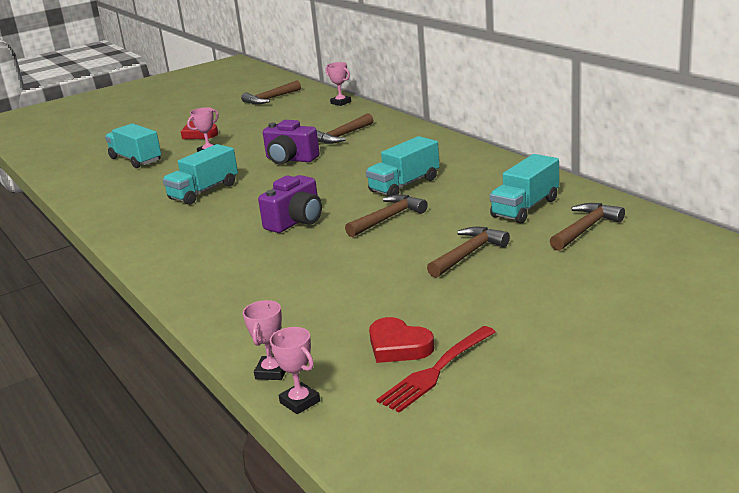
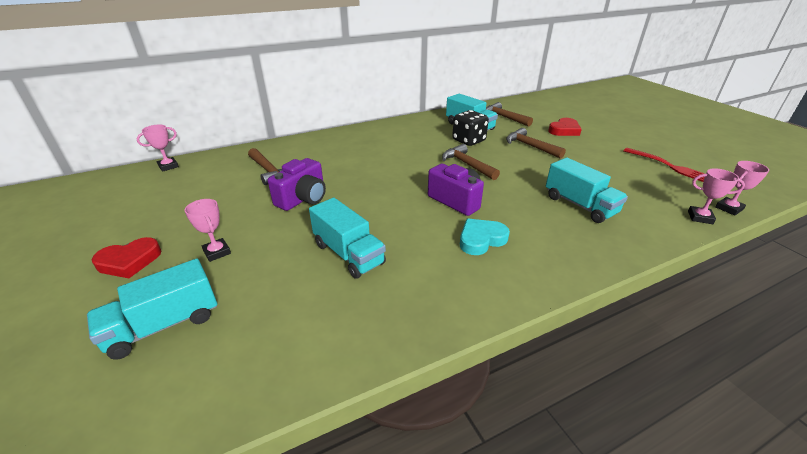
camera: 85 degrees left, 10 degrees up
brown hammer [241,80,301,105] -> none
turquoise truck [366,136,440,196] -> turquoise truck moved to [546,158,628,223]
red heart [369,317,434,363] -> red heart moved to [548,118,582,136]
none -> black dice [452,110,489,146]
none -> turquoise heart [460,219,510,255]

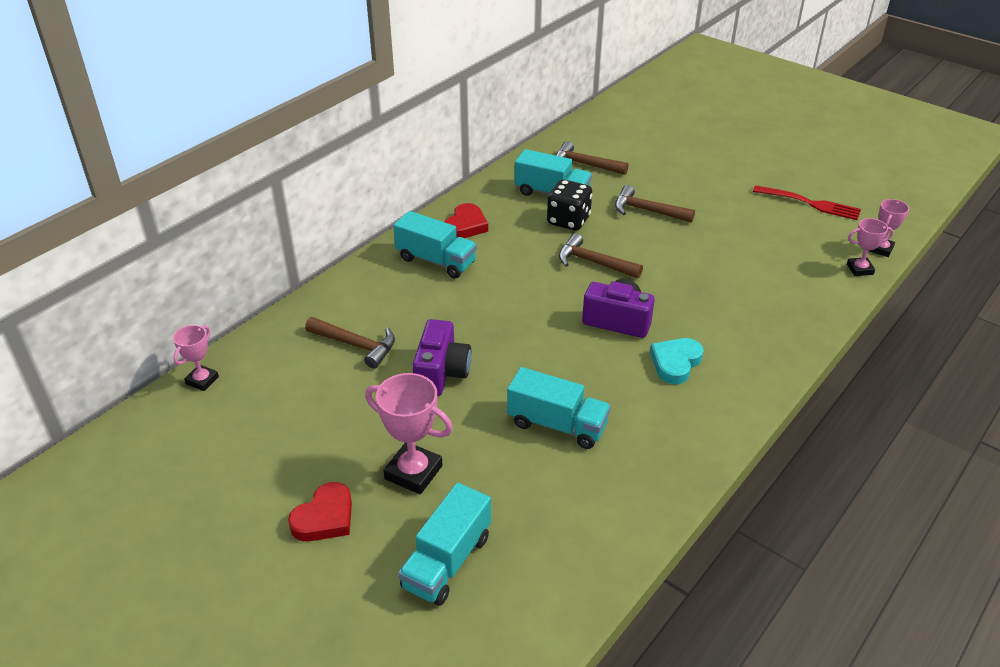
camera: 25 degrees left, 5 degrees up
pink trophy [184,199,231,262] -> pink trophy [365,373,453,494], size x1.66
turquoise truck [546,158,628,223] -> turquoise truck moved to [393,211,477,278]
red heart [548,118,582,136] -> red heart moved to [444,203,488,238]

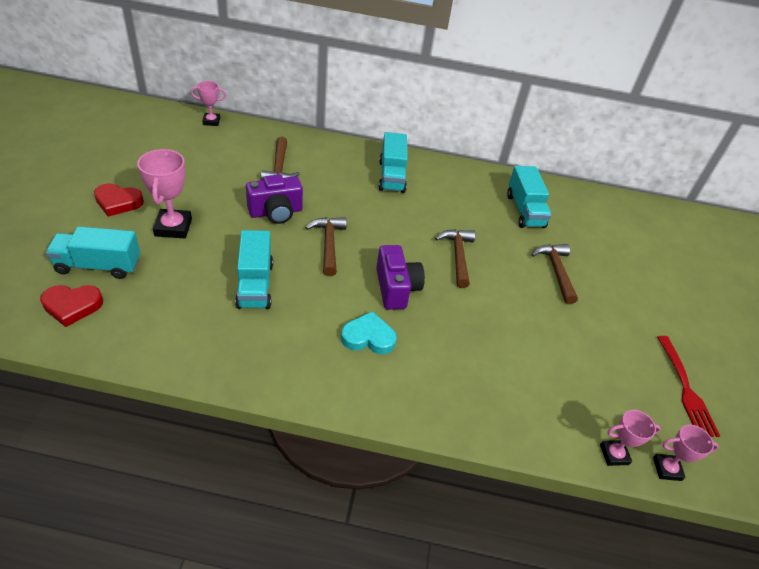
camera: 55 degrees right, 5 degrees up
red heart [444,203,488,238] -> red heart moved to [40,285,103,327]
black dice [547,180,592,231] -> none
brown hammer [556,141,629,175] -> brown hammer moved to [305,217,347,276]
pink trophy [847,218,894,276] -> pink trophy turned 60 degrees counterclockwise [600,410,661,466]

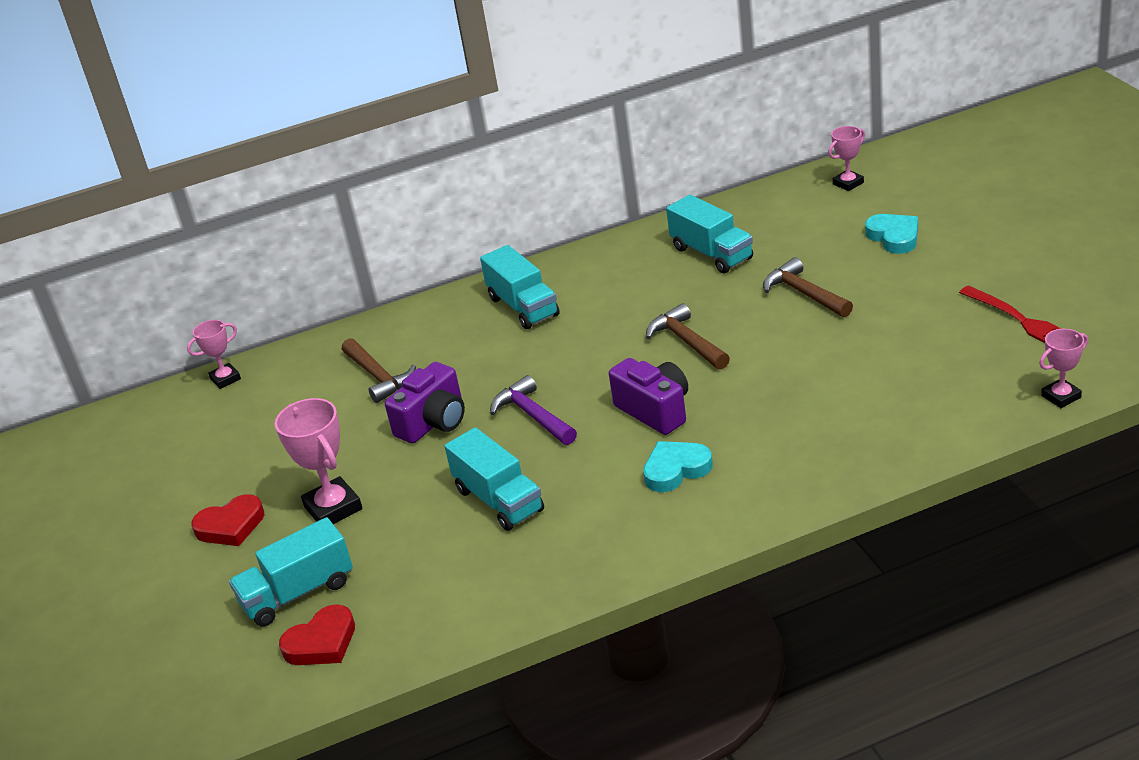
camera: 20 degrees left, 10 degrees down
brown hammer [305,217,347,276] -> purple hammer [490,375,577,445]
pink trophy [600,410,661,466] -> pink trophy moved to [828,126,865,191]
none -> turquoise heart [865,214,918,254]

